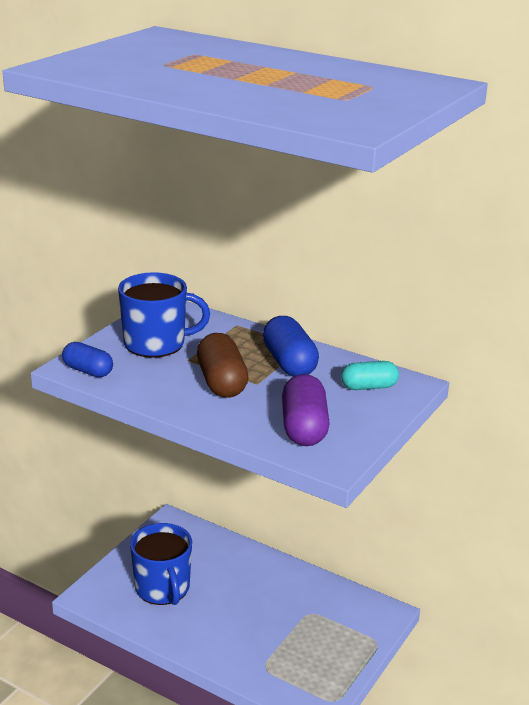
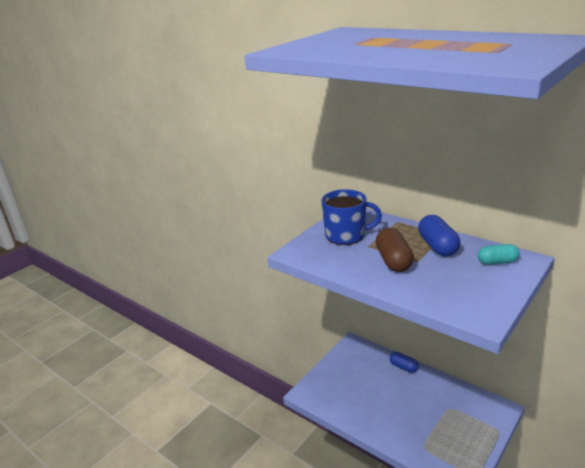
camera: 10 degrees right, 0 degrees up
blue capsule [62,342,113,377] -> blue capsule moved to [390,352,419,373]
blue mug [130,523,192,605] -> none
purple capsule [282,374,330,446] -> none

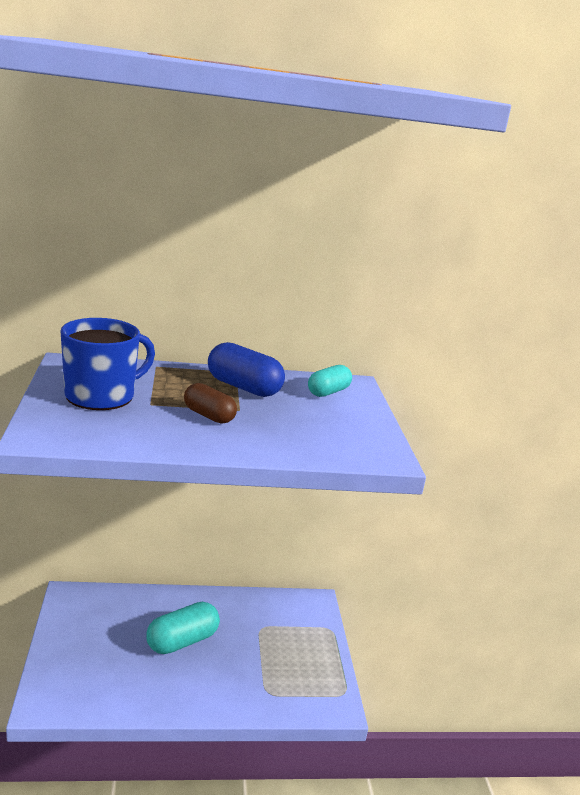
camera: 50 degrees left, 5 degrees down
brown capsule [376,228,414,272] -> brown capsule [184,383,237,424], size x0.66
blue capsule [390,352,419,373] -> none
none -> turquoise capsule [146,602,220,654]

